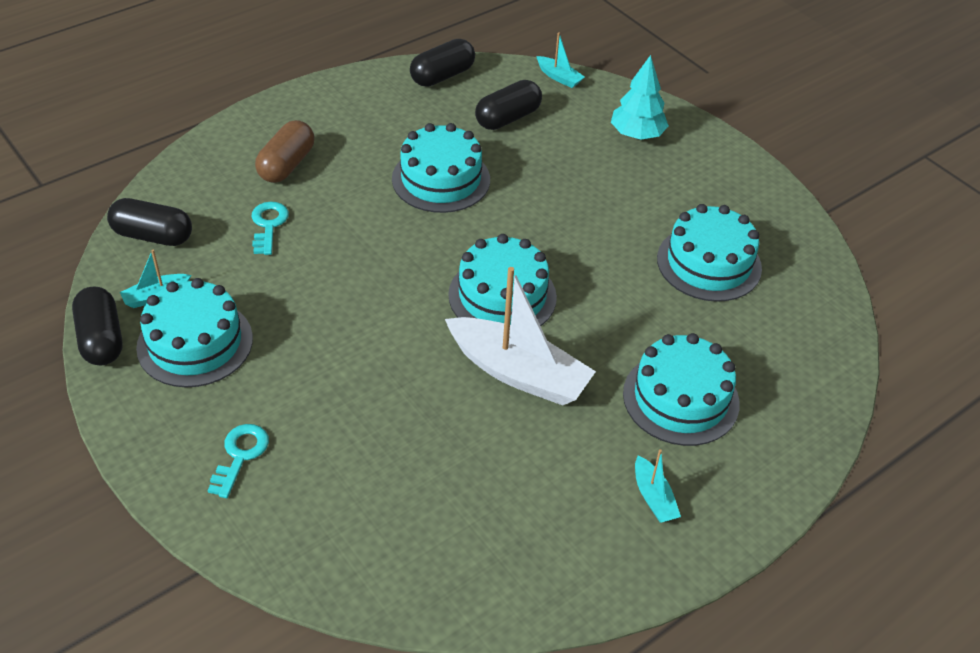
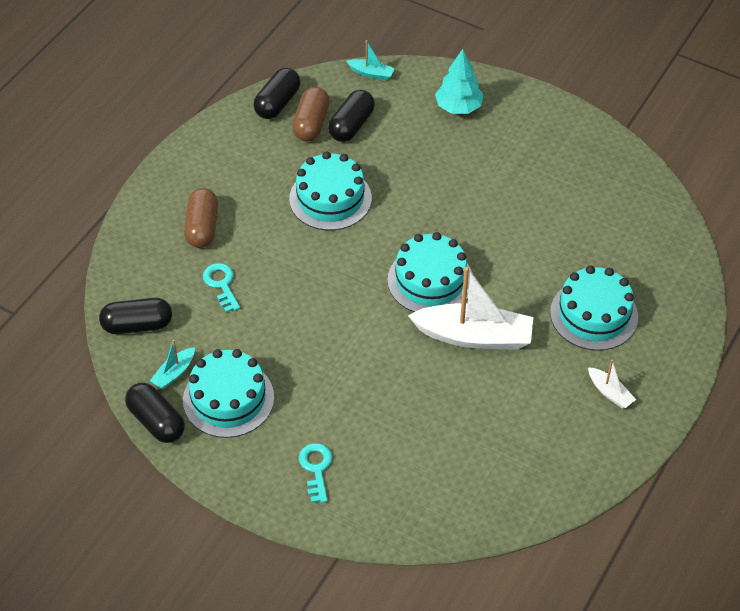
camera: 20 degrees left, 5 degrees up
turquoise boat [635,449,681,523] -> white boat [588,359,636,408]
turquoise cake [657,204,762,302] -> none
none -> brown capsule [292,87,330,142]

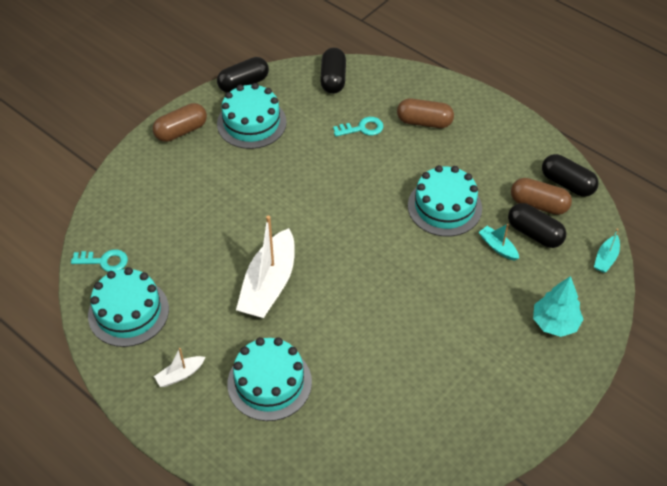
camera: 100 degrees right, 0 degrees up
turquoise boat [150,340,195,389] -> turquoise boat moved to [479,224,519,261]
turquoise key [299,443,332,503] -> turquoise key moved to [71,249,128,272]
turquoise cake [388,232,473,312] -> turquoise cake moved to [88,267,169,347]
none -> brown capsule [153,103,207,142]

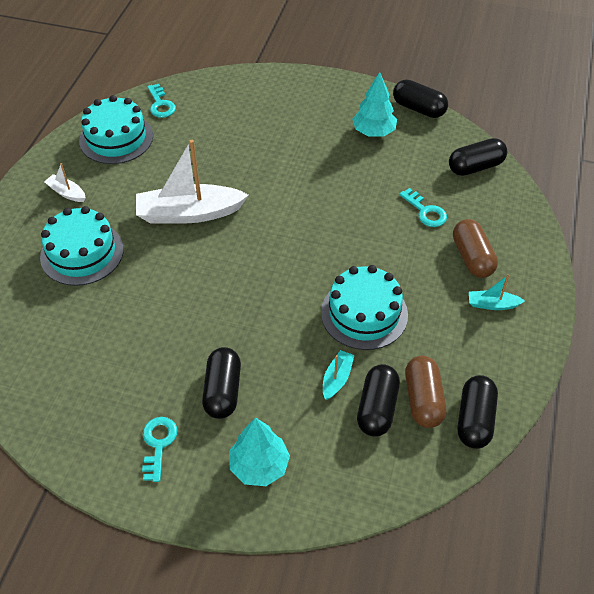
camera: 65 degrees right, 0 degrees up
brown capsule [153,103,207,142] -> none
turquoise cake [217,83,287,149] -> turquoise tree [352,72,397,137]
turquoise boat [594,228,620,273] -> turquoise boat moved to [469,275,525,310]
none -> turquoise key [142,417,178,482]
none -> black capsule [202,347,241,419]

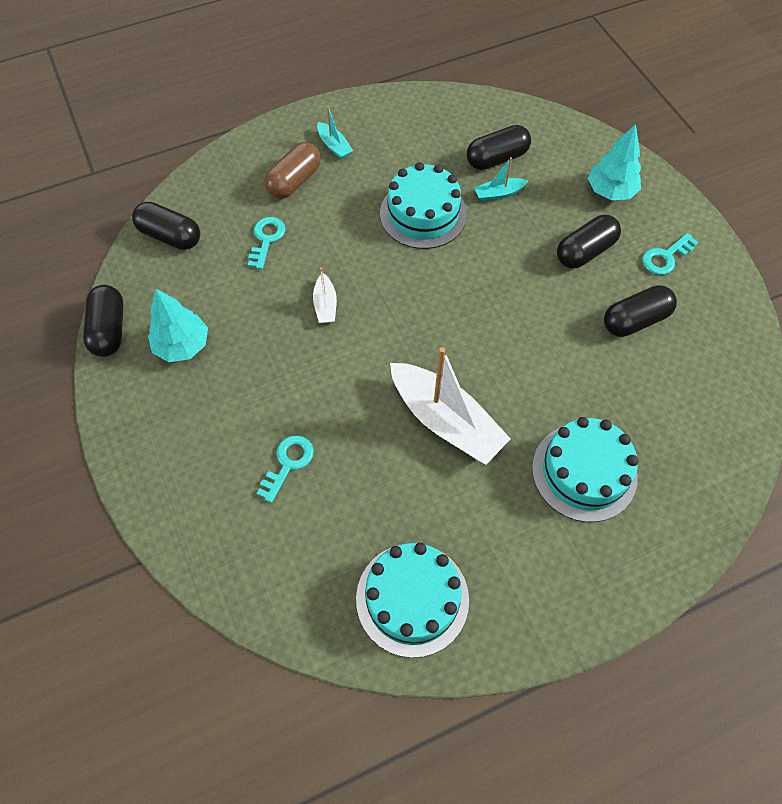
camera: 130 degrees left, 10 degrees up
white boat [44,163,86,202] -> white boat moved to [313,268,337,323]
turquoise key [147,84,176,118] -> turquoise key moved to [256,435,314,503]
brown capsule [405,356,446,428] -> none
black capsule [458,375,498,449] -> black capsule moved to [604,285,677,337]

